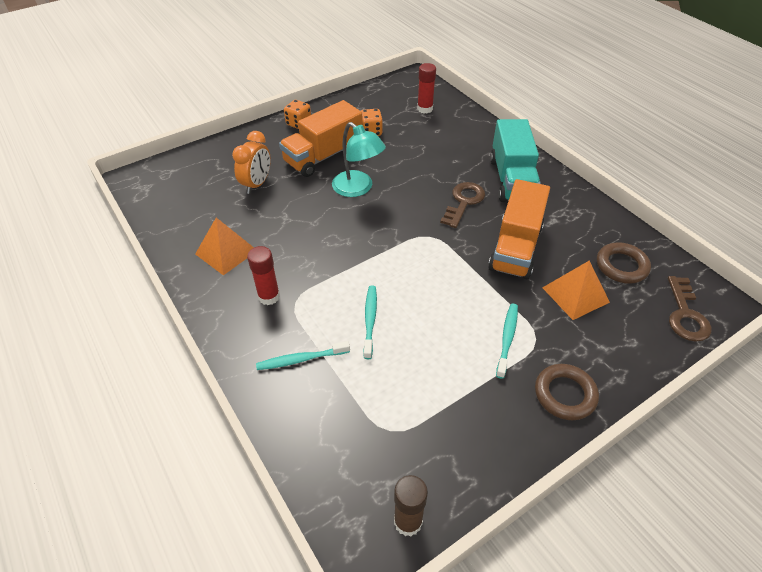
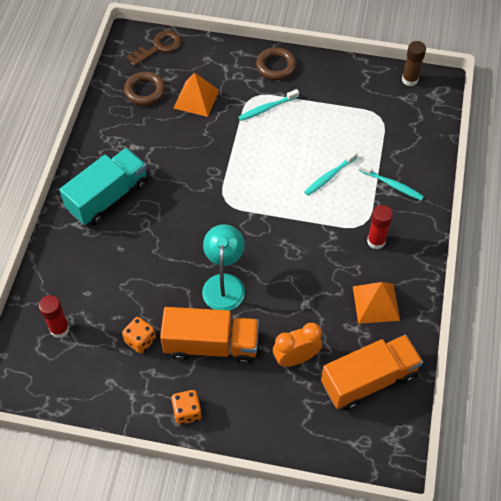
camera: 135 degrees left, 10 degrees up
brown key [440,182,485,228] -> none
orange truck [488,179,550,279] -> orange truck moved to [321,334,423,410]

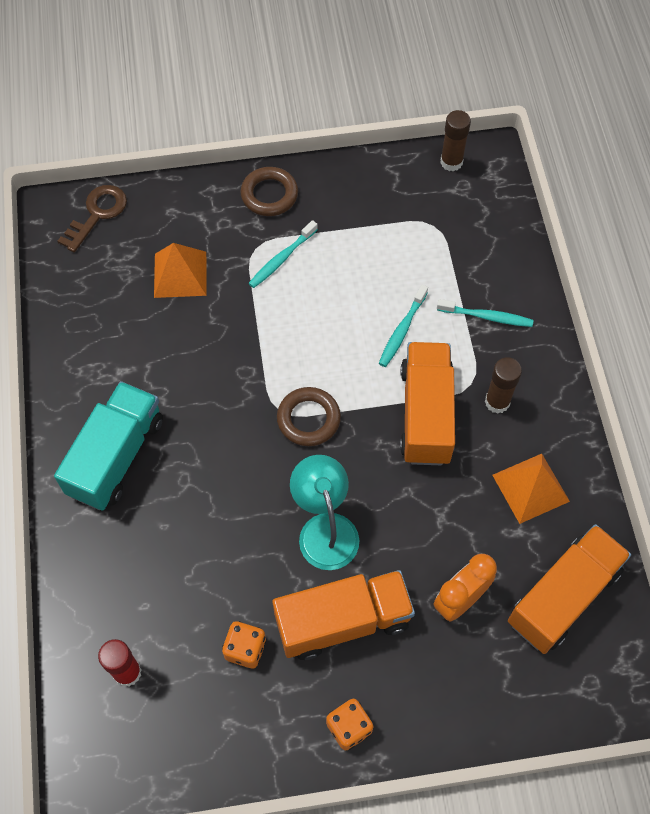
camera: 20 degrees left, 5 degrees up
brown ring [124,72,166,106] -> brown ring moved to [277,387,341,446]
red glue stick [367,205,393,249] -> brown glue stick [485,357,522,414]
none -> orange truck [400,342,455,465]

